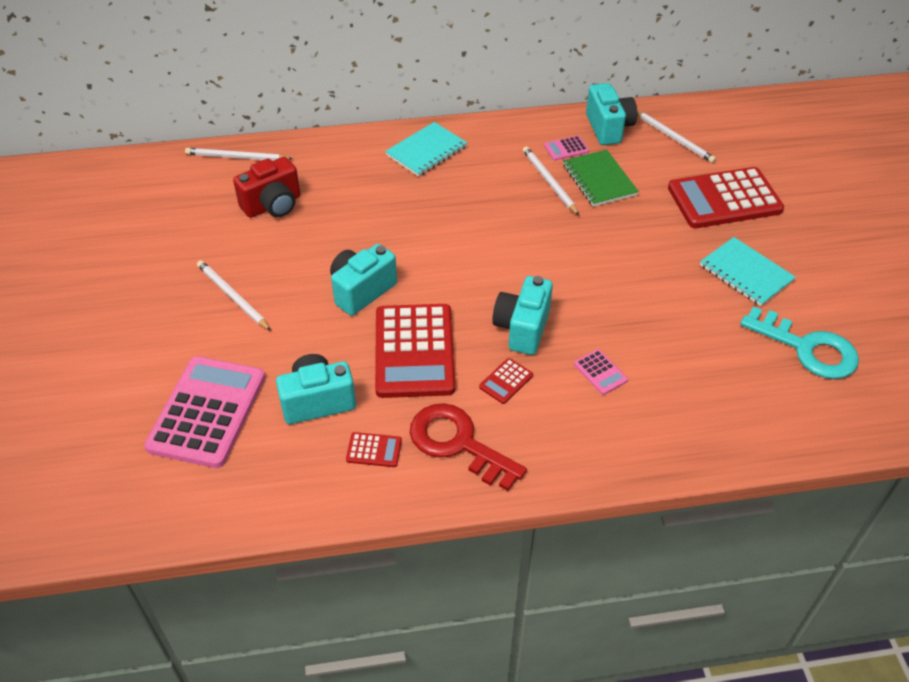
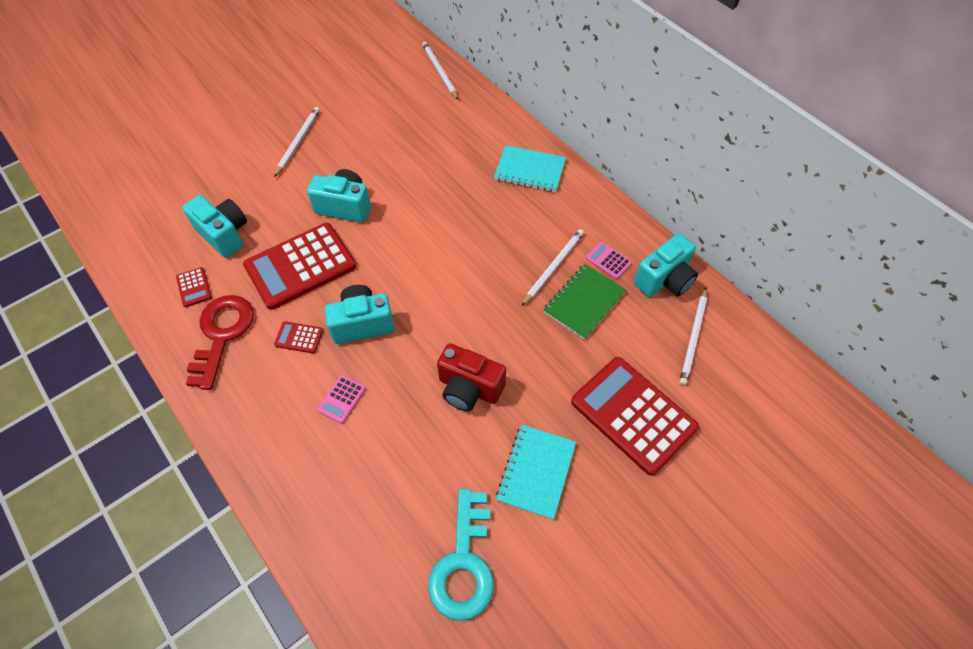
camera: 60 degrees right, 10 degrees up
pink calculator [144,356,265,468] -> none
red camera [233,157,300,218] -> red camera moved to [437,343,506,411]

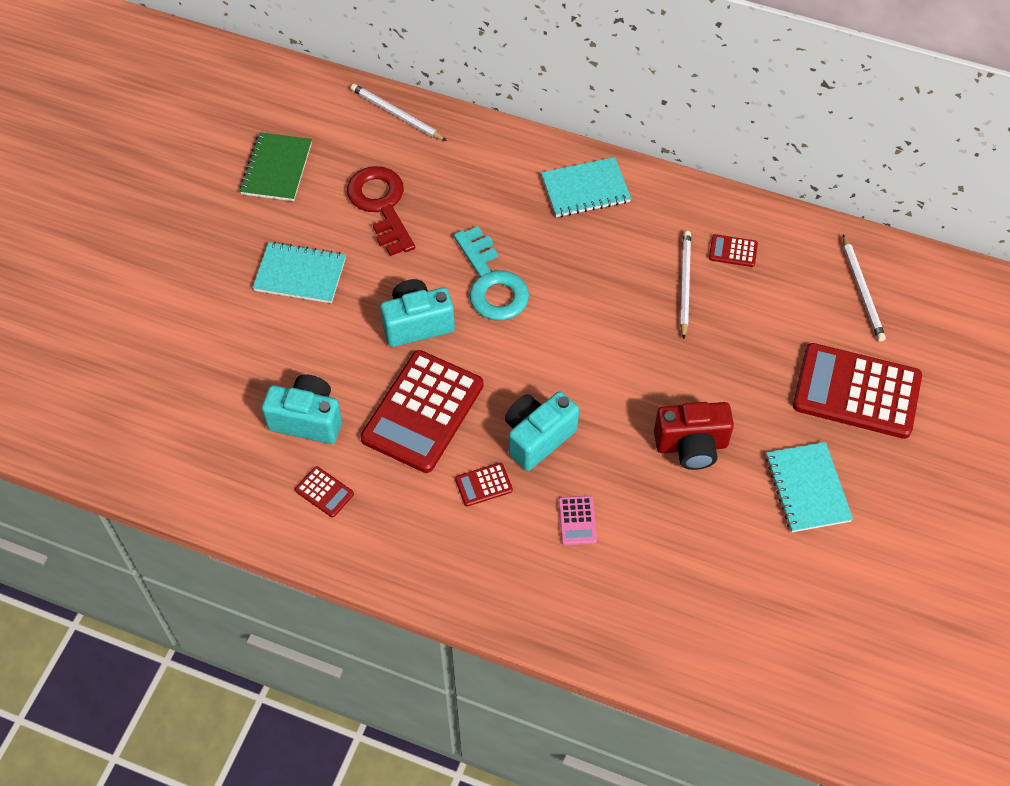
camera: 30 degrees left, 0 degrees up
red key [186,295,254,390] -> red key moved to [347,166,415,256]
white pencil [274,107,320,177] -> turquoise notebook [252,242,346,303]
turquoise key [428,489,494,621] -> turquoise key moved to [454,226,529,320]
green notebook [543,264,626,340] -> green notebook moved to [240,132,312,201]
pink calculator [586,242,632,279] -> red calculator [709,234,758,267]
turquoise camera [634,233,698,297] -> none

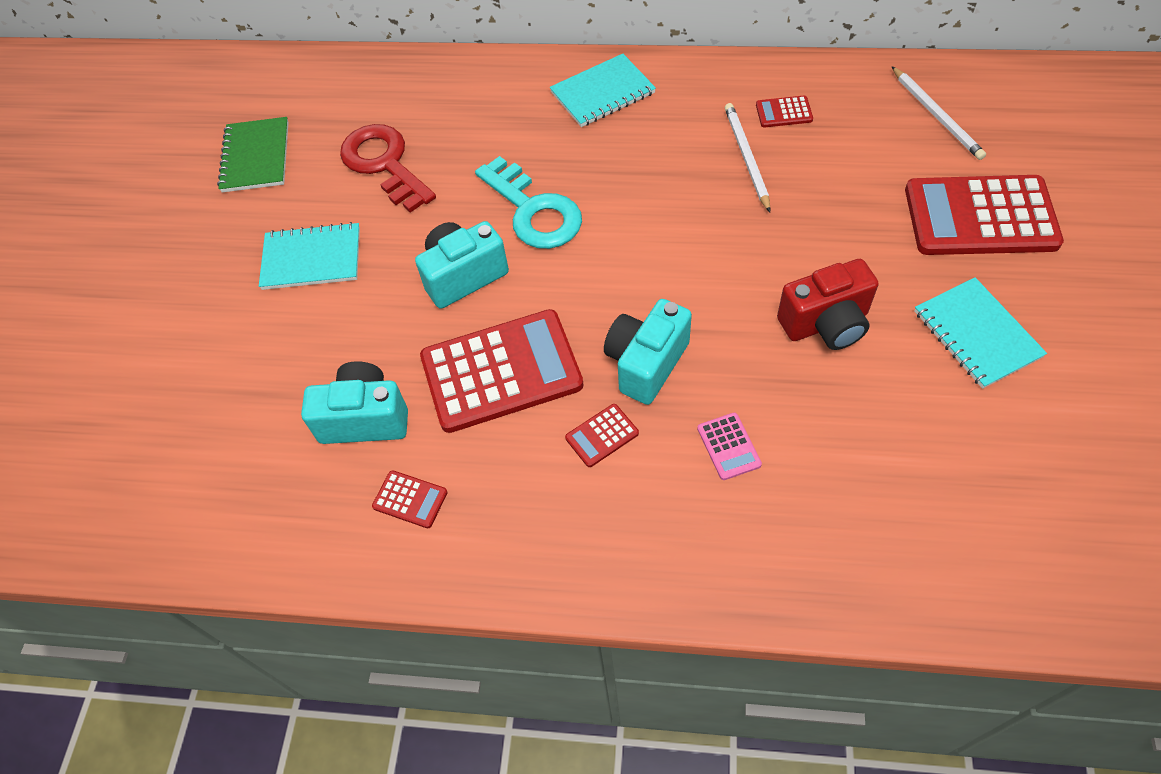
camera: 10 degrees left, 0 degrees up
white pencil [350,84,447,141] -> none
red calculator [360,350,483,473] -> red calculator turned 120 degrees counterclockwise [420,309,584,433]

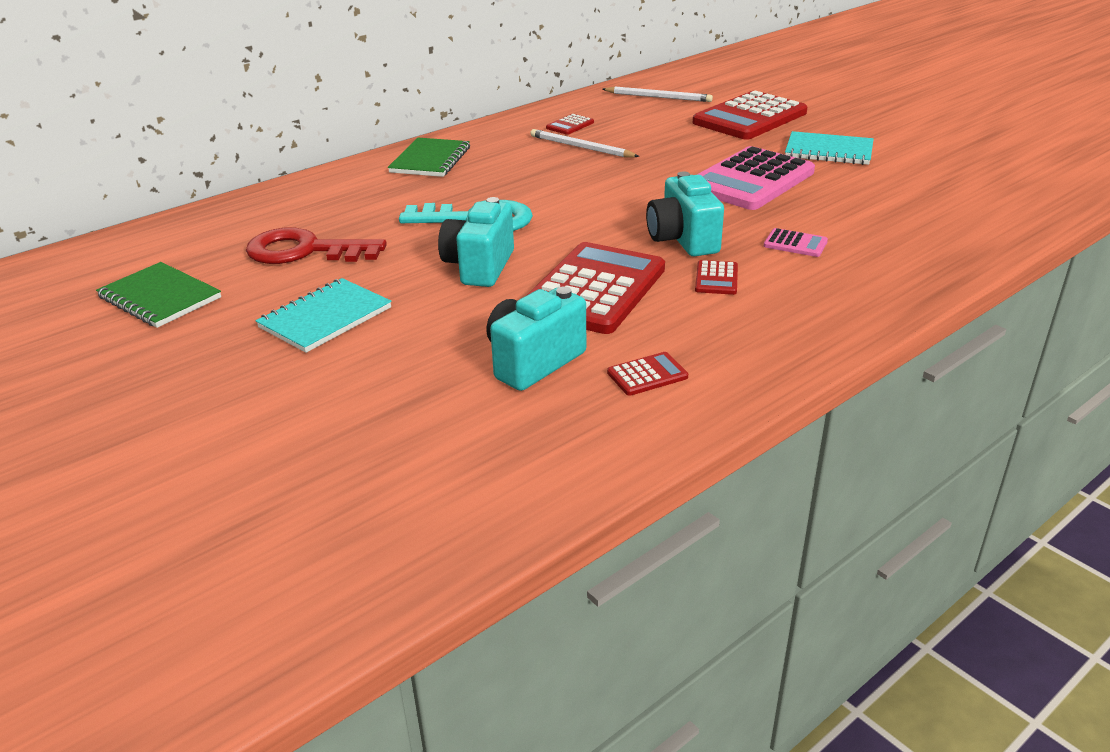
camera: 50 degrees left, 25 degrees down
turquoise notebook [550,54,656,127] -> green notebook [388,138,470,177]
red camera [777,259,879,350] -> pink calculator [697,146,815,210]

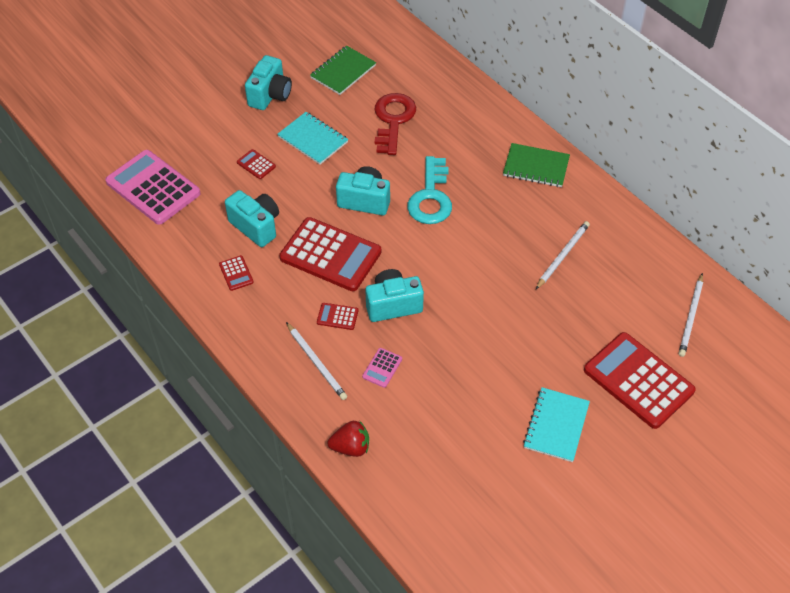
camera: 90 degrees right, 20 degrees up
red calculator [546,114,594,135] -> red calculator moved to [237,149,276,179]
pink calculator [697,146,815,210] -> pink calculator moved to [105,150,201,225]
none -> turquoise camera [245,55,292,110]
none -> white pencil [286,322,347,400]
none -> red strawberry [327,421,369,457]

